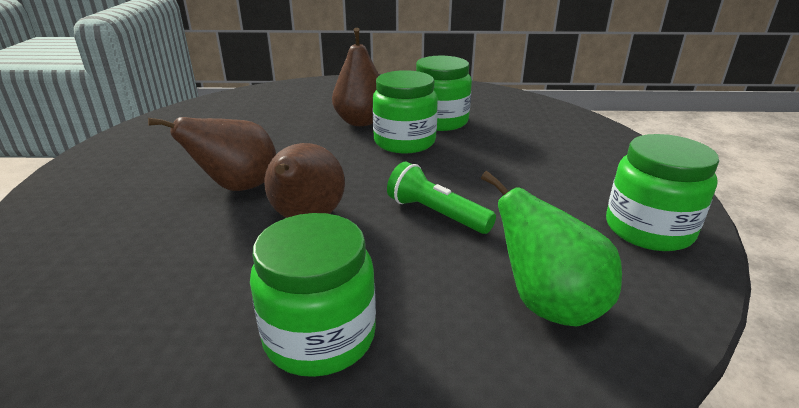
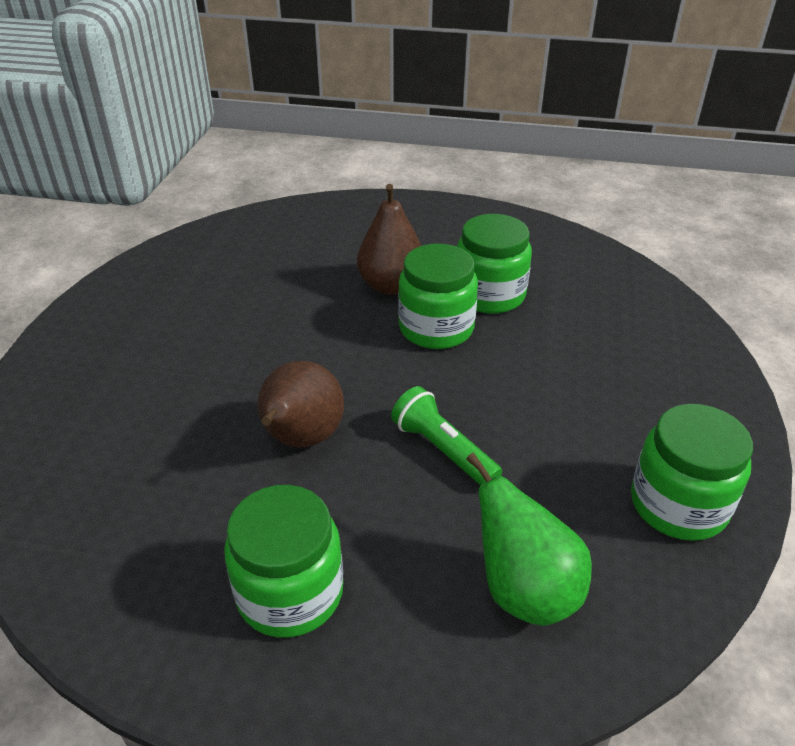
camera: 10 degrees right, 10 degrees up
brown pear [148,117,276,191] -> none

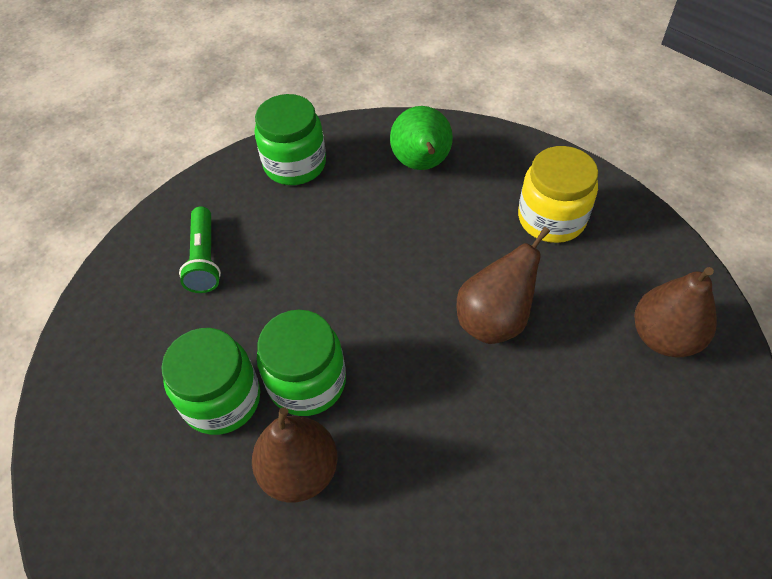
camera: 145 degrees left, 15 degrees up
green jar [224,485,343,638] -> yellow jar [518,146,598,243]
green flashlight [391,386,502,486] -> green flashlight moved to [179,207,221,293]
none -> brown pear [634,267,717,357]

